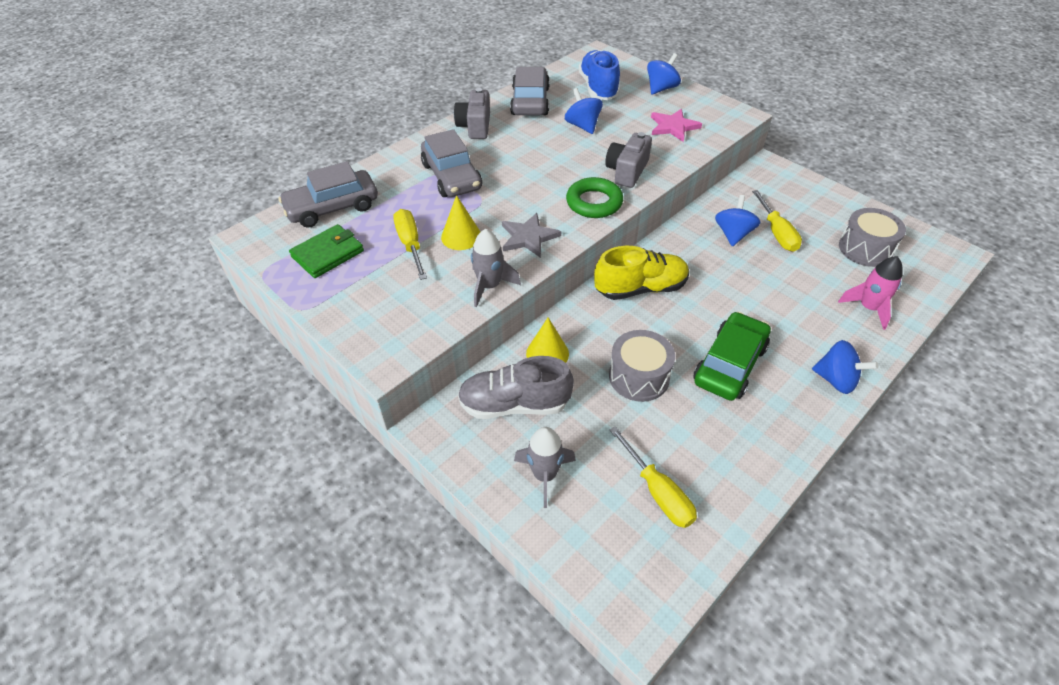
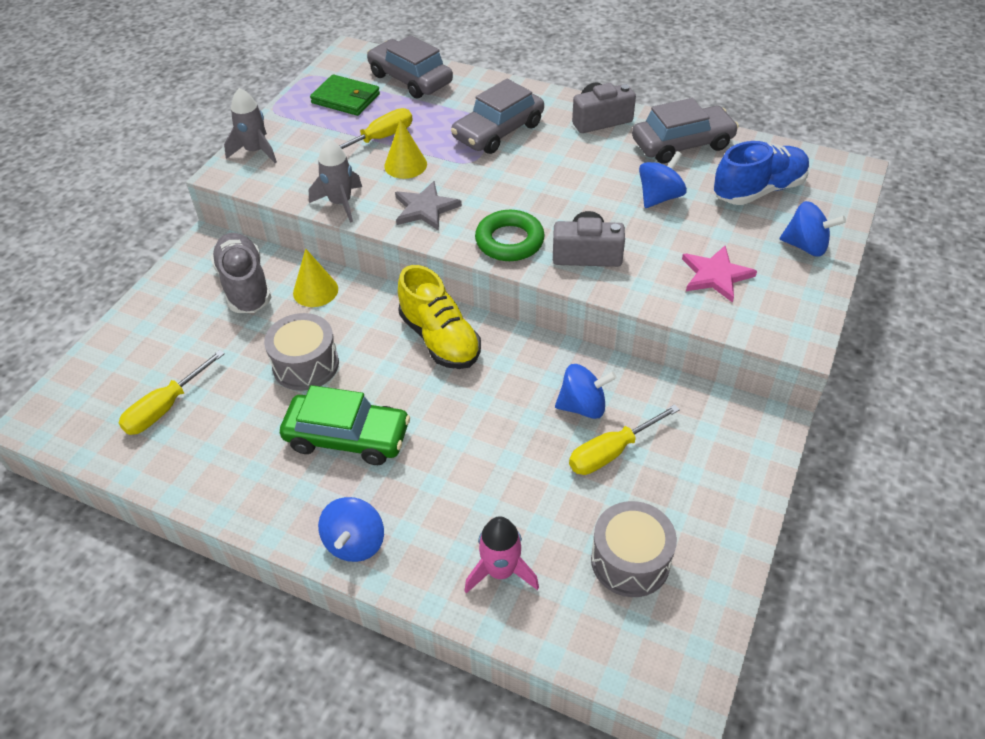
camera: 70 degrees right, 0 degrees up
grey rocket [514,427,576,508] -> grey rocket moved to [224,88,277,163]

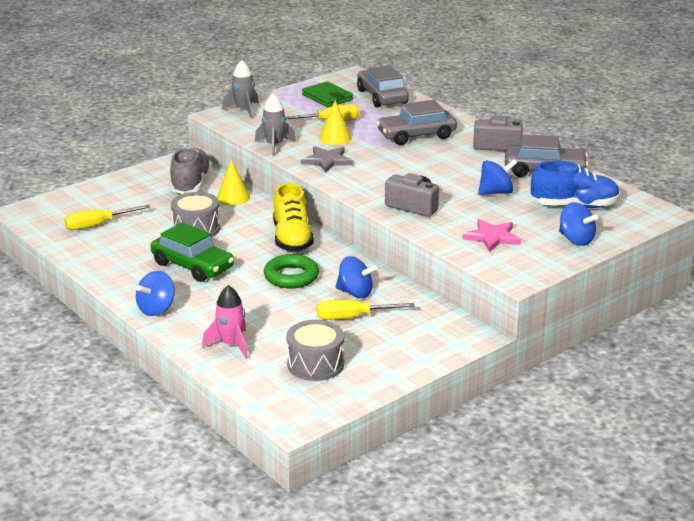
camera: 25 degrees right, 20 degrees down
green ring [475,210,545,261] -> green ring moved to [264,254,319,288]

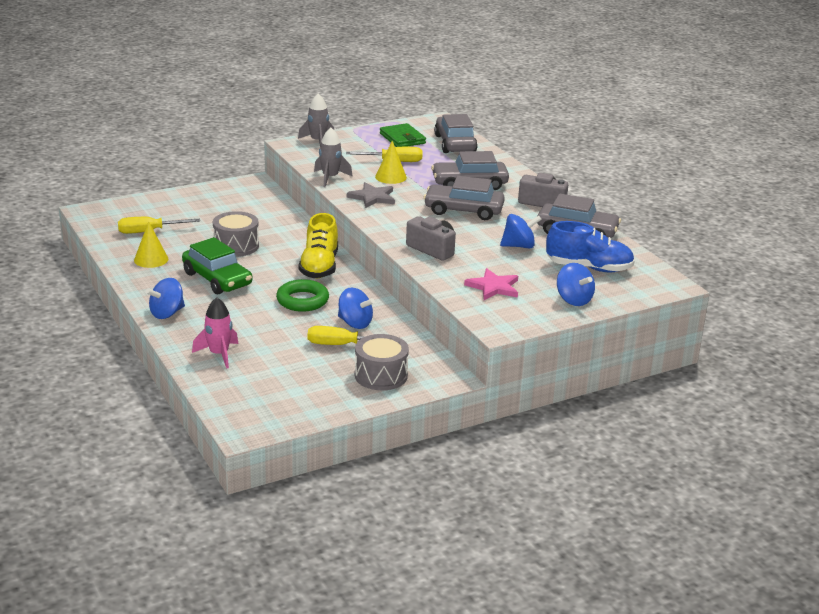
camera: 10 degrees right, 0 degrees up
grey shoe [170,147,212,194] -> none
yellow cone [217,159,250,205] -> yellow cone moved to [134,221,168,268]
grey drum [287,320,344,381] -> grey drum moved to [355,334,409,390]
none -> grey car [424,176,505,220]

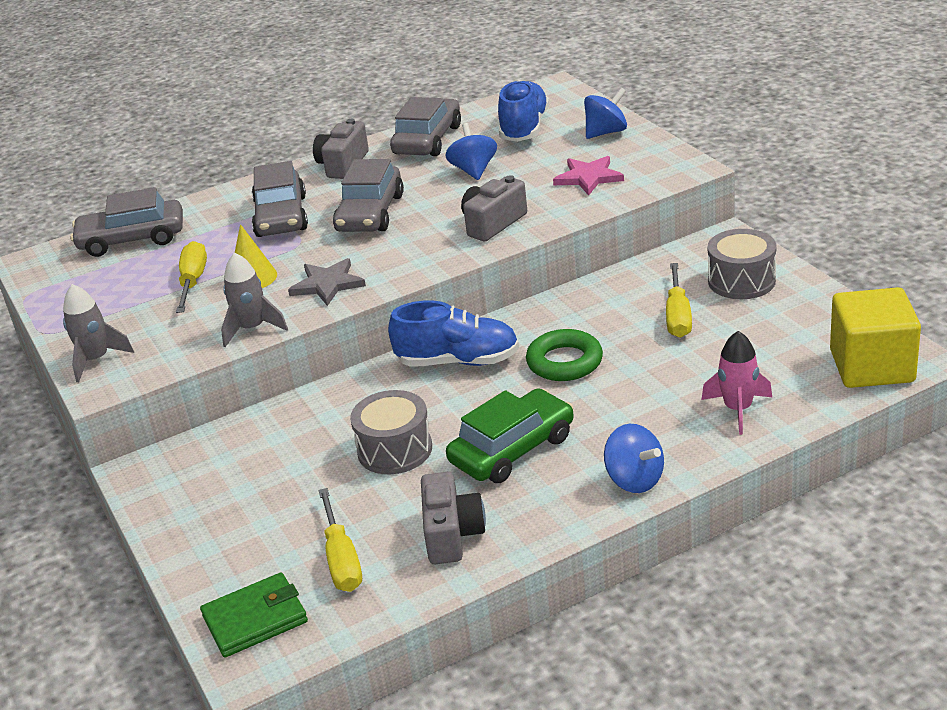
camera: 85 degrees left, 5 degrees up
yellow cone [134,221,168,268] -> grey camera [421,472,486,564]
yellow shoe [299,213,338,278] -> blue shoe [388,300,519,367]
blue spinning top [338,287,375,329] -> none
green wallet [380,123,426,147] -> green wallet moved to [200,573,308,657]
none -> yellow cube [830,287,921,388]

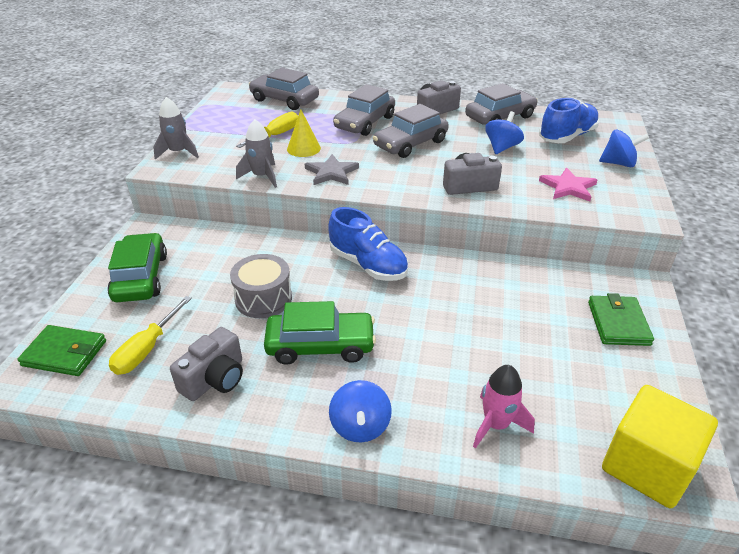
camera: 35 degrees right, 5 degrees up
green ring [526,329,603,381] -> none
yellow screwdriver [666,263,692,338] -> none
grey drum [708,229,777,299] -> green wallet [588,293,654,346]
none -> green car [107,233,167,302]

